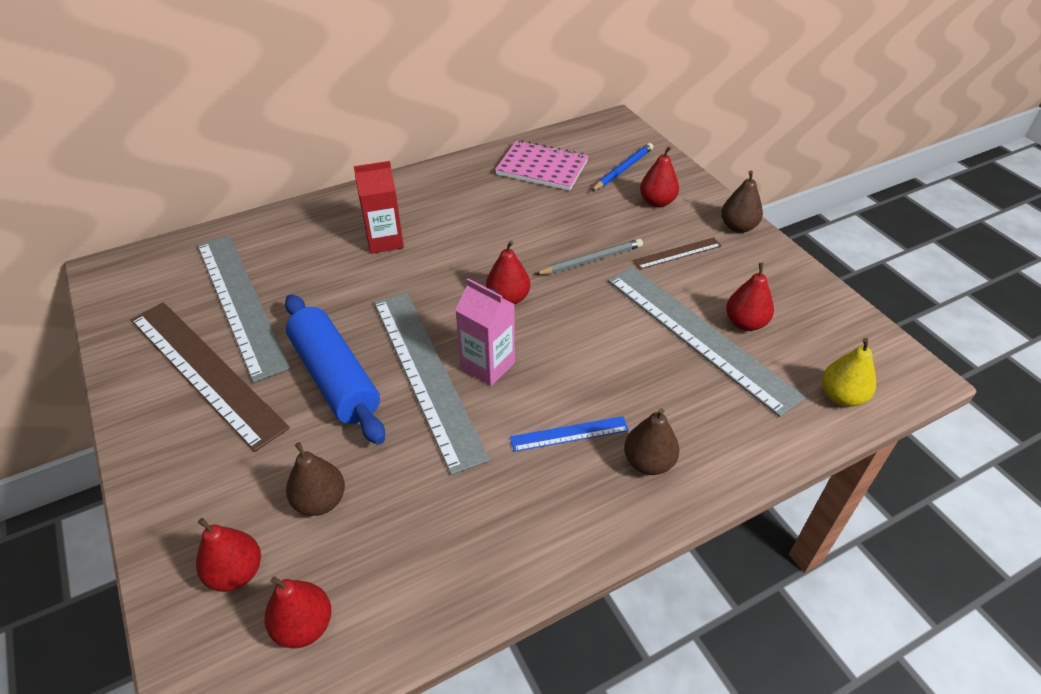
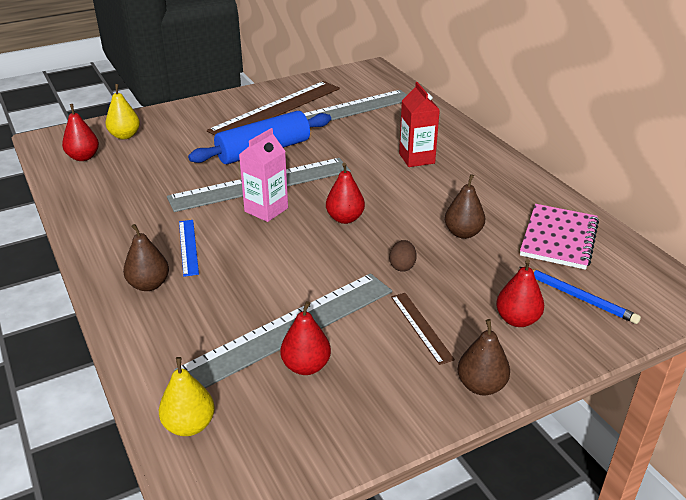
camera: 90 degrees right, 10 degrees down
red pear [196,518,261,592] -> yellow pear [105,84,140,139]
brown pear [286,442,345,516] -> brown pear moved to [445,174,485,239]
grey pencil [534,239,643,275] -> brown egg [389,240,417,272]

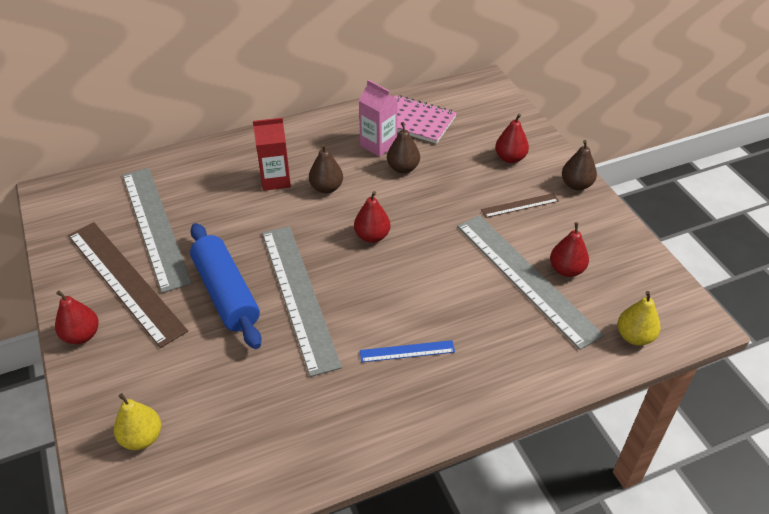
camera: 85 degrees left, 10 degrees up
red pear [62,104,99,161] -> red pear moved to [55,291,99,344]
brown pear [123,224,169,291] -> brown pear moved to [309,144,343,194]
pink carton [239,128,288,222] -> pink carton moved to [359,80,398,157]
brown egg [389,240,417,272] -> none
blue pencil [519,267,641,324] -> none

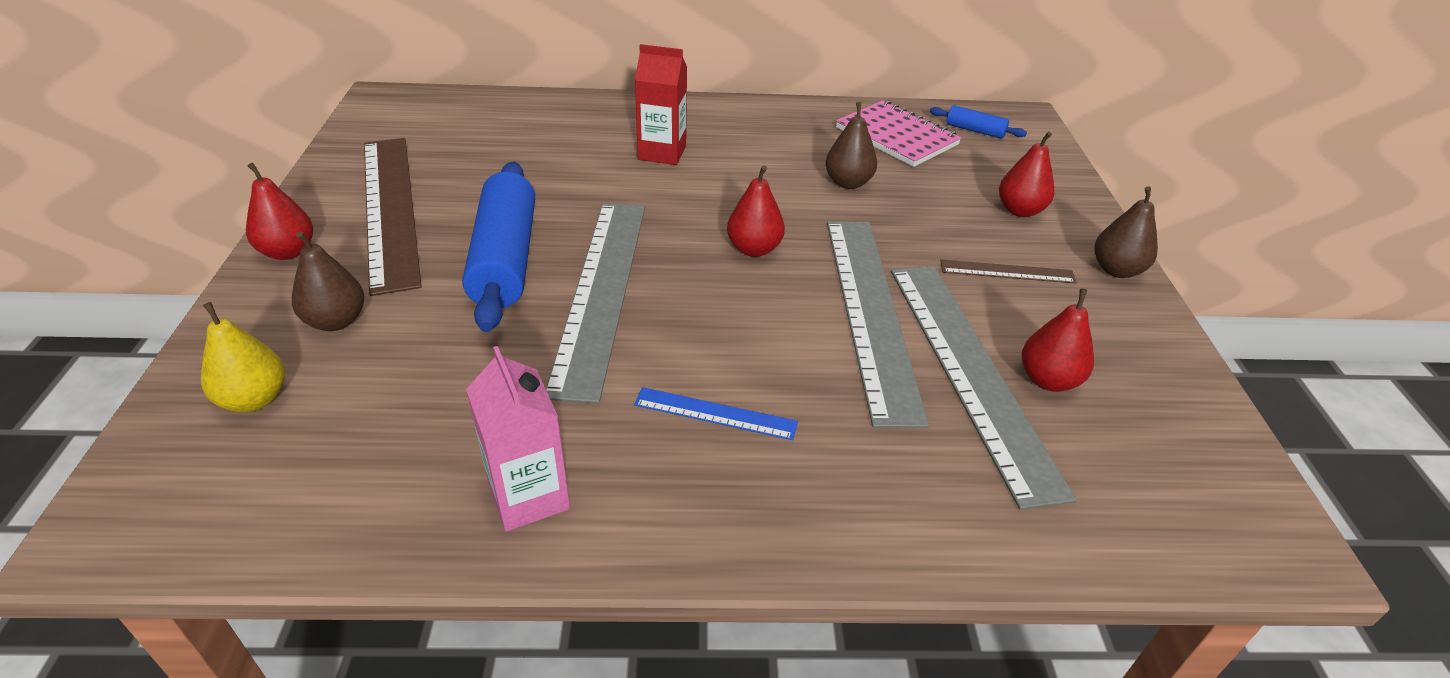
camera: 20 degrees right, 5 degrees down
grey ruler [123,168,192,293] -> grey ruler moved to [827,221,929,428]
brown pear [309,144,343,194] -> brown pear moved to [292,232,365,331]
pink carton [359,80,398,157] -> pink carton moved to [466,346,570,532]
yellow pear [618,291,661,346] -> none
none -> blue rolling pin [930,105,1027,139]

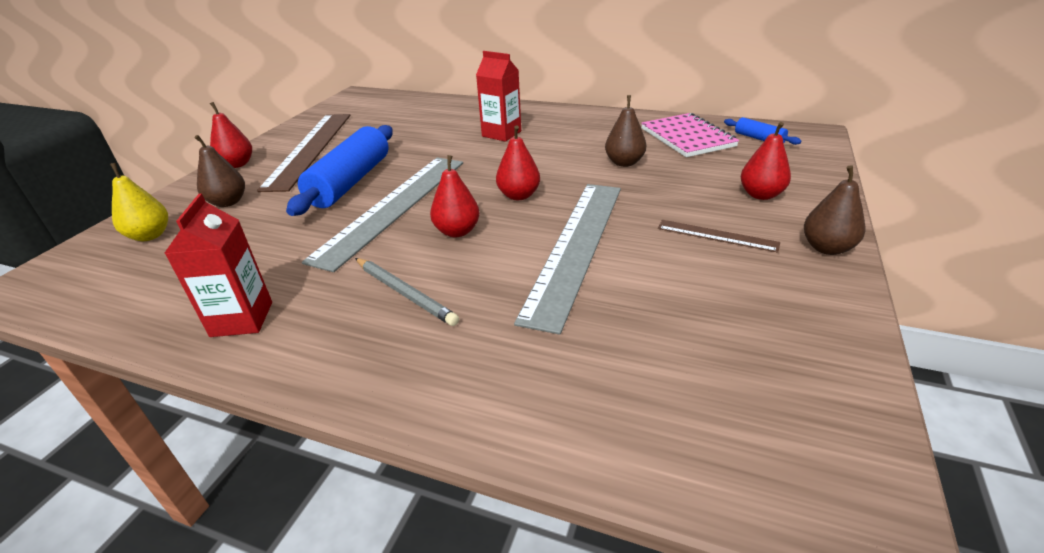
camera: 25 degrees right, 5 degrees down
pink carton [466,346,570,532] -> red carton [165,193,272,337]
blue ruler [634,387,798,440] -> grey pencil [355,258,459,326]
grey ruler [891,266,1077,510] -> none
red pear [1022,289,1094,392] -> red pear moved to [430,155,480,237]

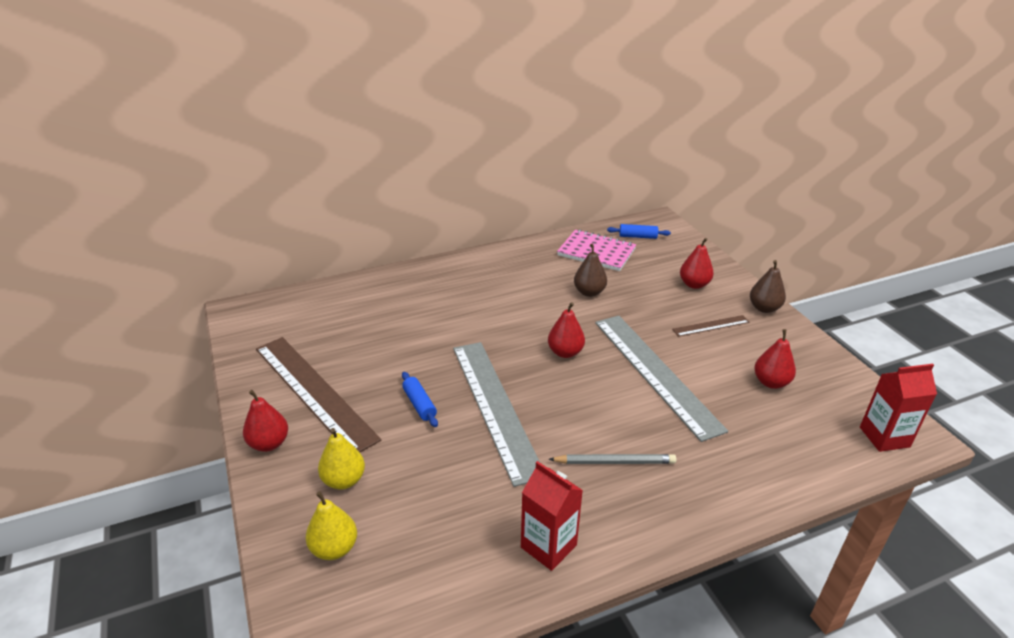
camera: 45 degrees left, 0 degrees up
brown pear [194,135,245,207] -> yellow pear [318,428,365,489]
blue rolling pin [286,125,393,216] -> blue rolling pin [402,372,438,427], size x0.46
red pear [430,155,480,237] -> red pear moved to [754,329,796,389]
red carton [476,51,521,142] -> red carton moved to [860,364,937,452]

